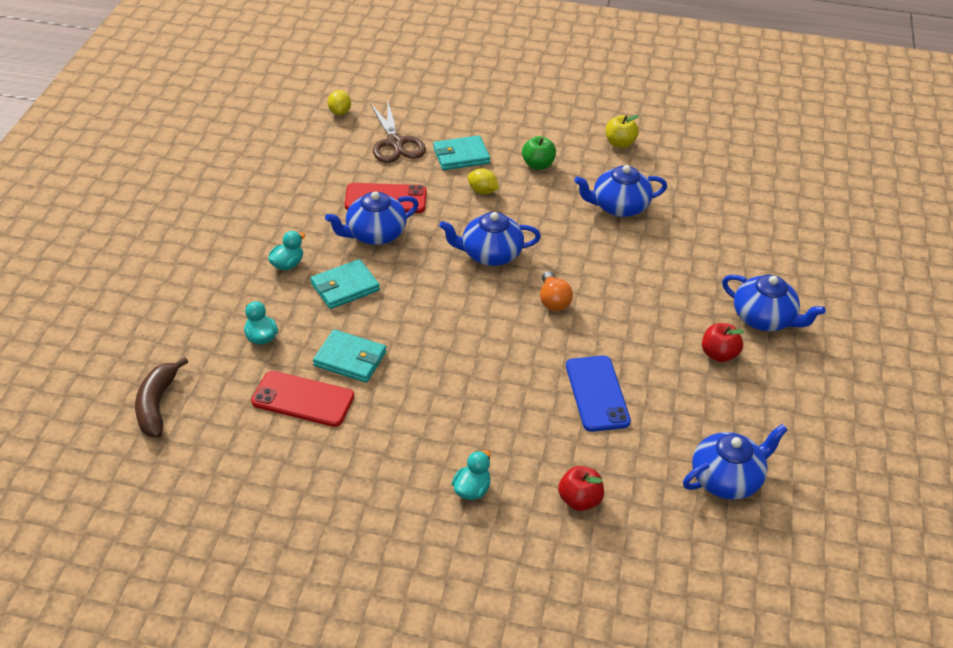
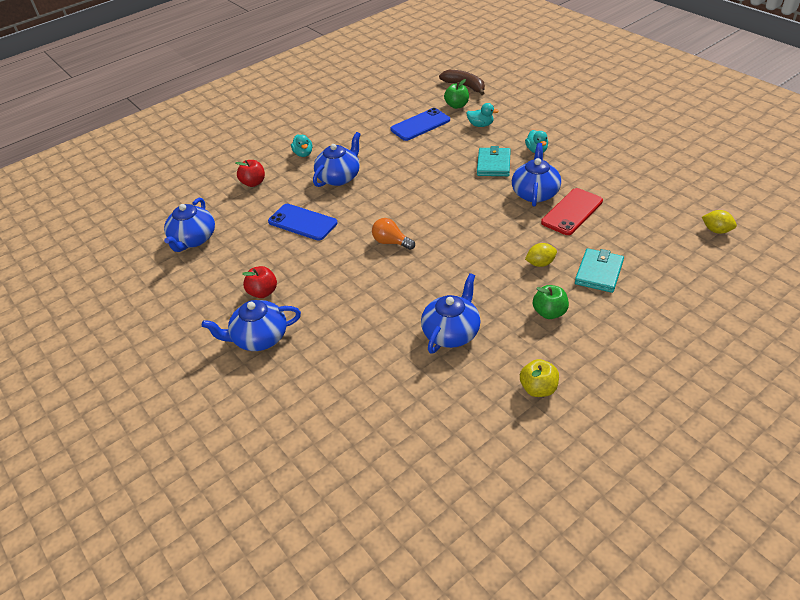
camera: 135 degrees right, 0 degrees up
red phone [251,371,354,427] -> blue phone [390,108,450,141]
turquoise wallet [313,330,386,383] -> none
brown scissors [370,102,426,163] -> none
blue teapot [439,212,541,266] -> blue teapot moved to [313,132,361,187]
none -> green apple [444,79,469,109]

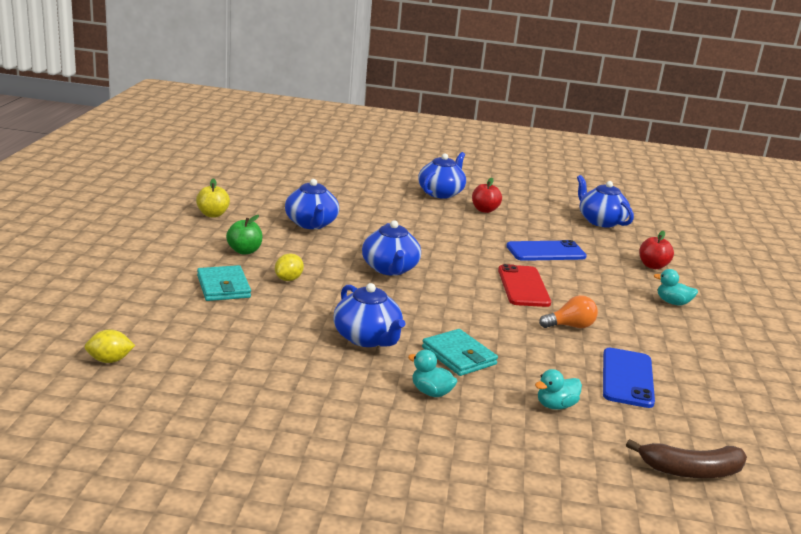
camera: 130 degrees right, 20 degrees down
blue teapot [313,132,361,187] -> blue teapot moved to [362,220,421,276]
orange light bulb [372,218,415,250] -> orange light bulb moved to [539,295,598,328]
green apple [444,79,469,109] -> none
red phone [541,188,603,235] -> red phone moved to [498,264,551,307]

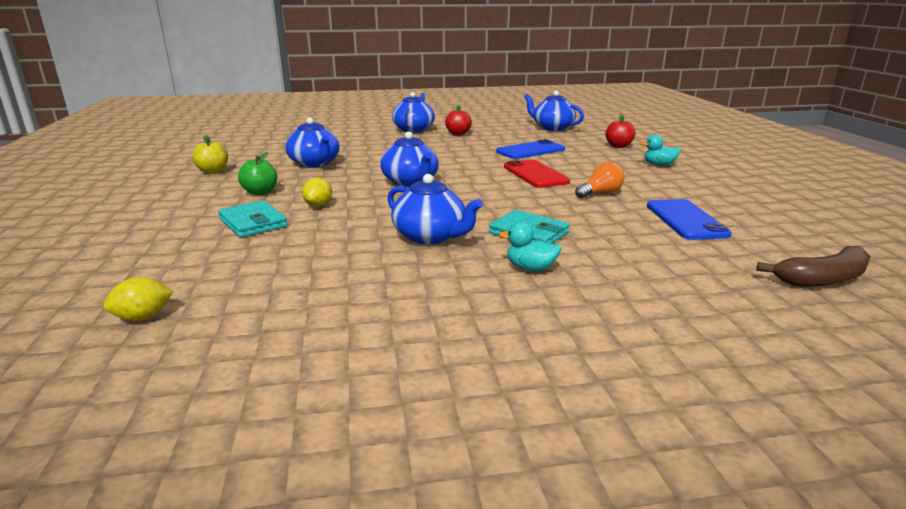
camera: 15 degrees left, 0 degrees up
turquoise duck [535,369,582,410] -> none

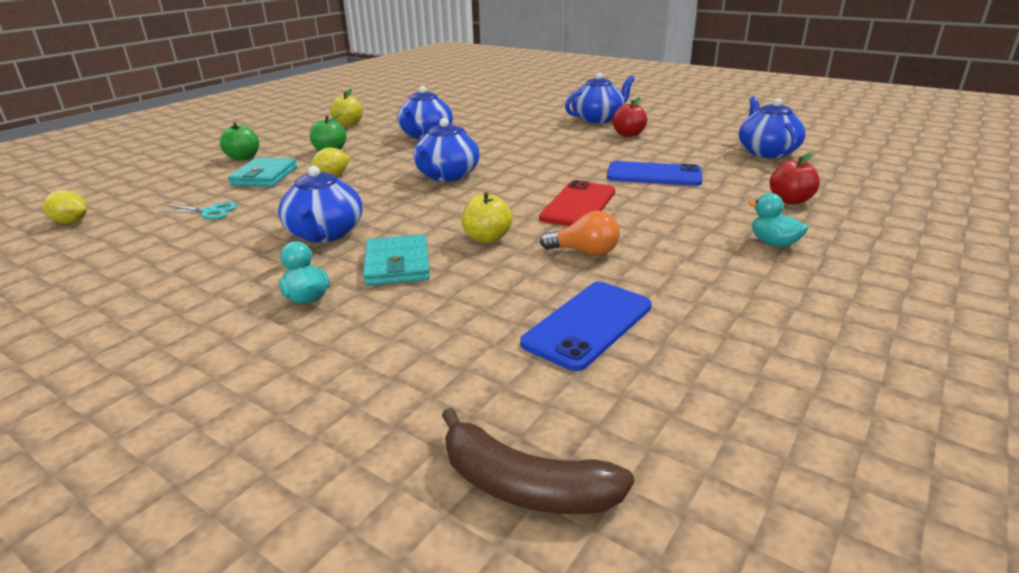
camera: 45 degrees right, 5 degrees up
none -> turquoise scissors [159,202,237,220]
none -> green apple [220,122,259,160]
none -> yellow apple [462,192,512,243]

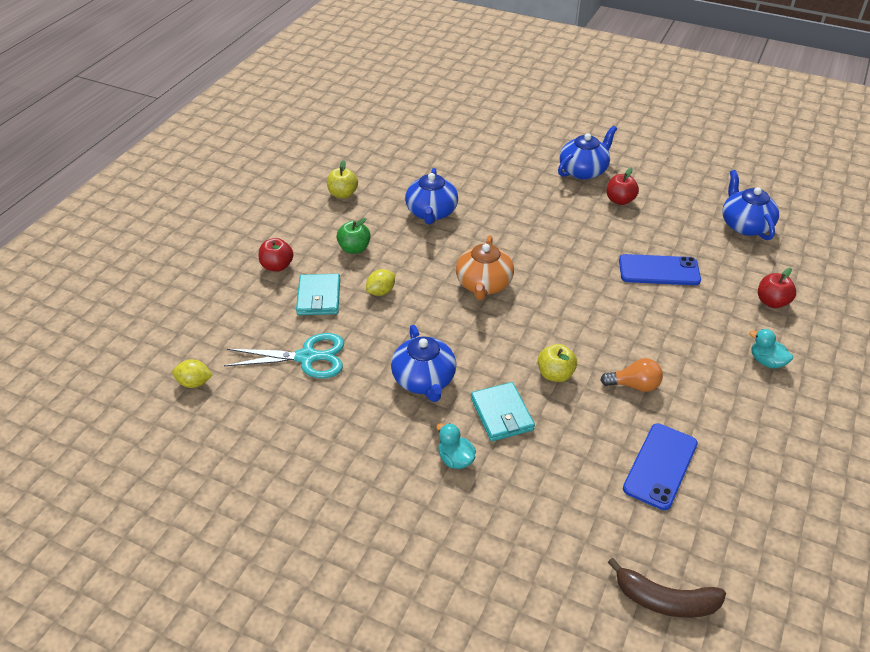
camera: 10 degrees left, 15 degrees up
turquoise scissors [159,202,237,220] -> turquoise scissors [224,333,344,379], size x1.85
green apple [220,122,259,160] -> red apple [259,238,293,272]
blue teapot [413,118,480,182] -> orange teapot [456,235,514,300]
red phone [539,180,615,226] -> none

